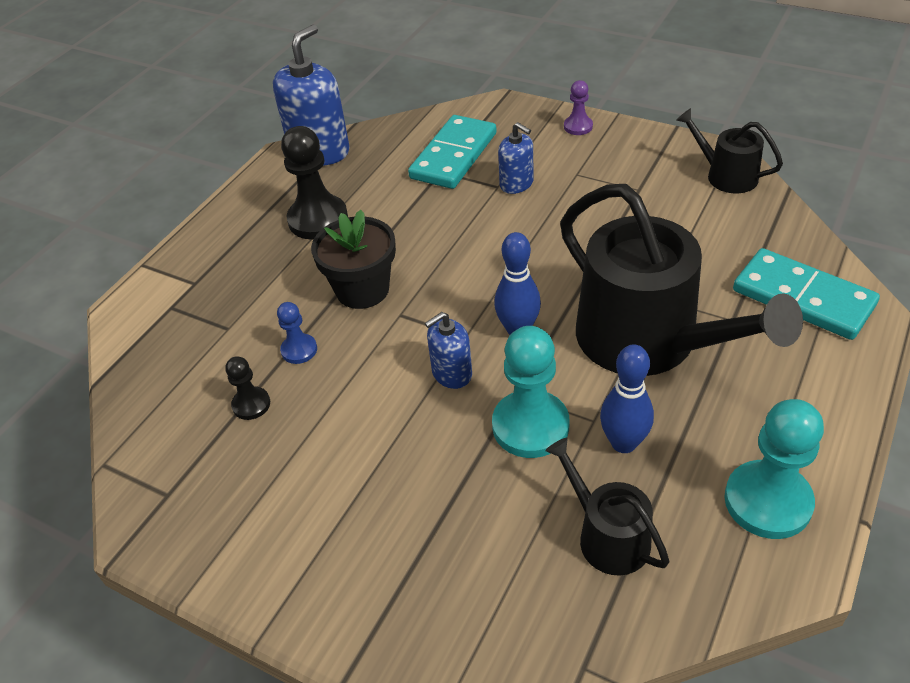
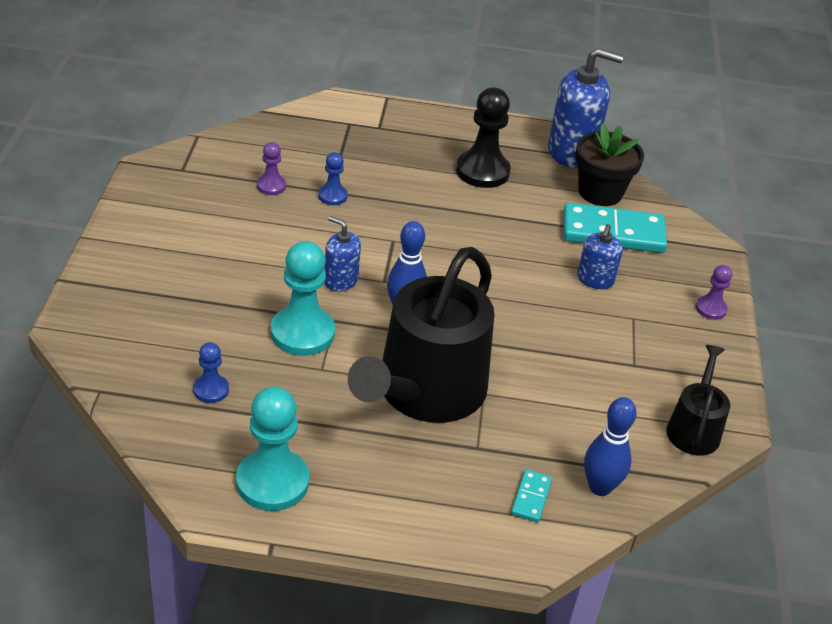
camera: 60 degrees right, 5 degrees down
black pawn [225,356,270,420] -> purple pawn [257,142,286,195]
black flower pot [311,210,396,309] -> black flower pot moved to [575,124,644,206]
black watering can [545,438,669,576] -> blue pawn [193,342,229,403]
blue bowling pin [600,344,654,453] -> blue bowling pin moved to [584,397,637,496]
turquoise domino [733,248,880,340] -> turquoise domino [511,469,552,522], size x0.45

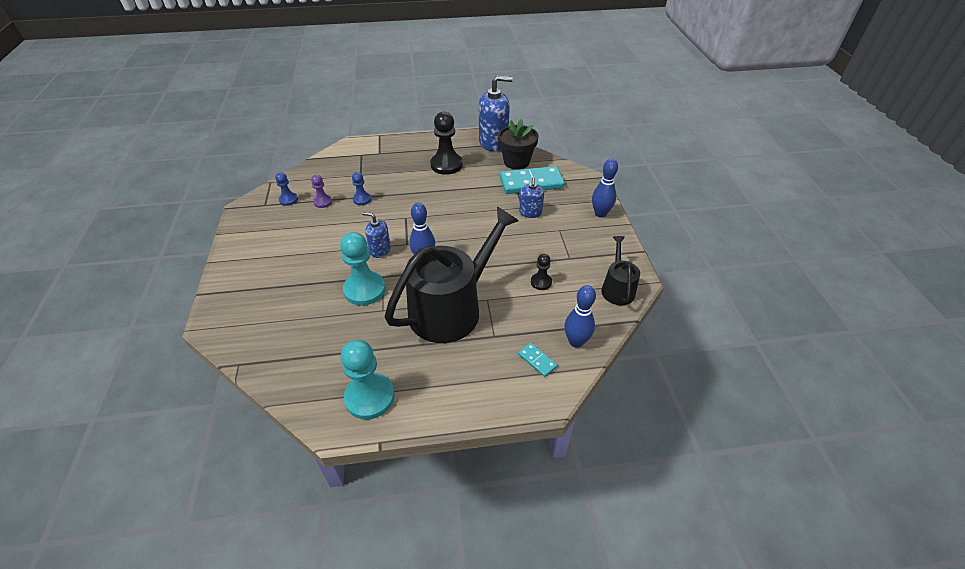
camera: 10 degrees left, 5 degrees up
blue pawn [193,342,229,403] -> blue pawn moved to [275,172,298,206]
black watering can [348,247,494,423] -> black watering can turned 150 degrees counterclockwise [385,206,519,343]
turquoise domino [511,469,552,522] -> turquoise domino turned 45 degrees counterclockwise [518,343,557,377]
purple pawn [695,265,732,320] -> blue bowling pin [592,159,618,218]
none -> black pawn [531,254,552,290]

